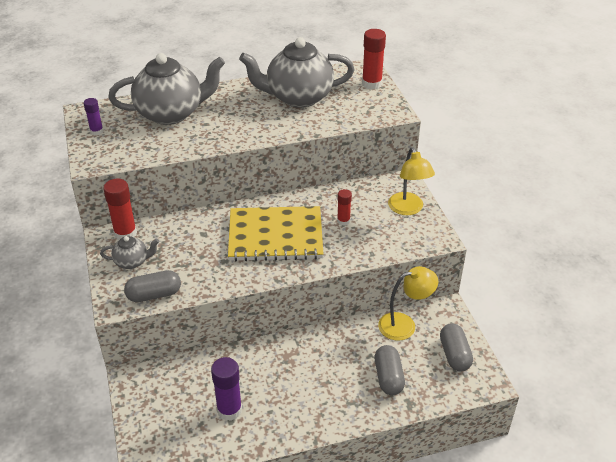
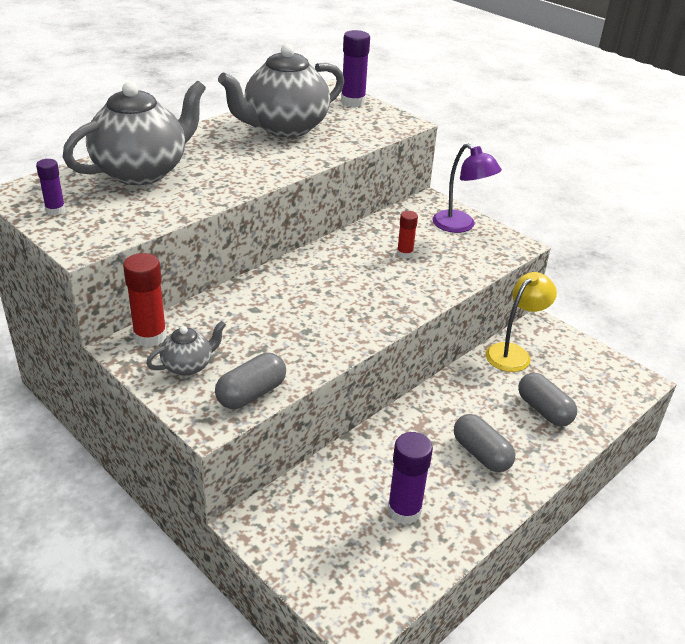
camera: 30 degrees left, 5 degrees down
yellow notebook [228,206,324,261] -> none
red glue stick [362,29,386,90] -> purple glue stick [341,30,370,107]
yellow lamp [388,147,435,215] -> purple lamp [432,143,502,233]
grey capsule [440,323,473,372] -> grey capsule moved to [454,414,515,472]

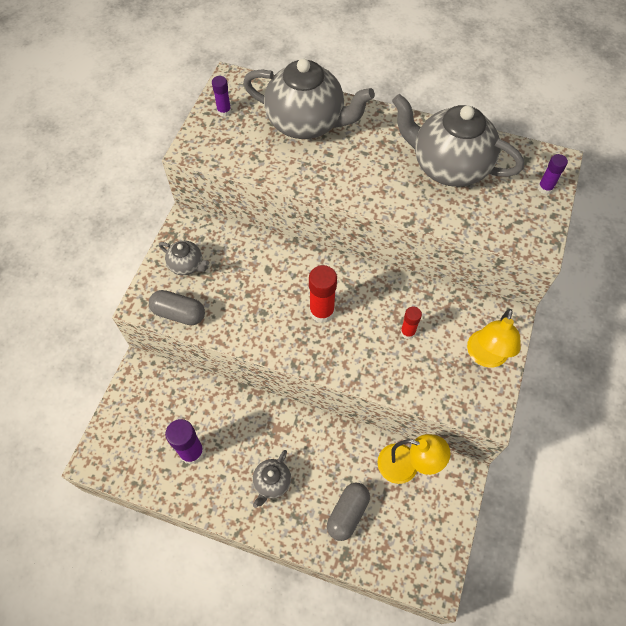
camera: 65 degrees right, 25 degrees up
red glue stick [123,253,167,347] -> red glue stick moved to [309,265,337,323]
purple glue stick [341,30,370,107] -> purple glue stick [538,154,568,194], size x0.59
purple lamp [432,143,502,233] -> yellow lamp [467,309,521,368]
grey capsule [454,414,515,472] -> grey teapot [253,450,291,508]

